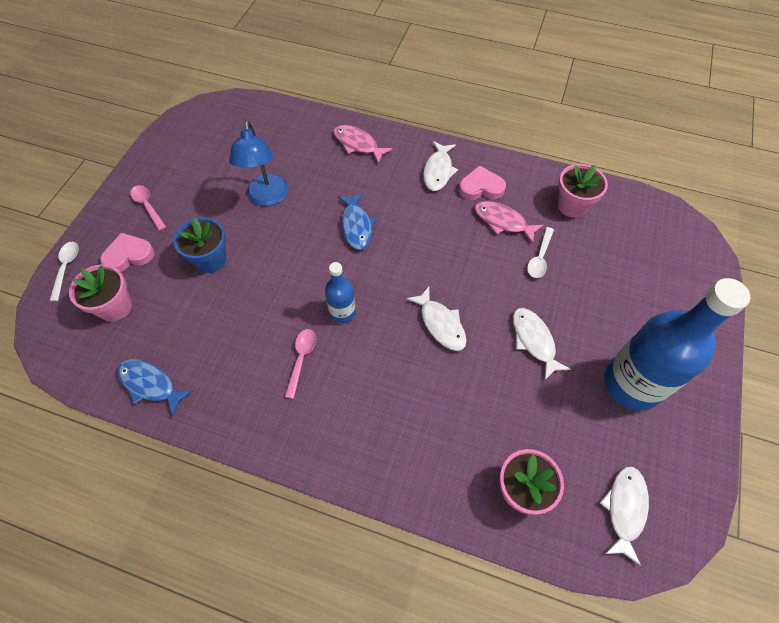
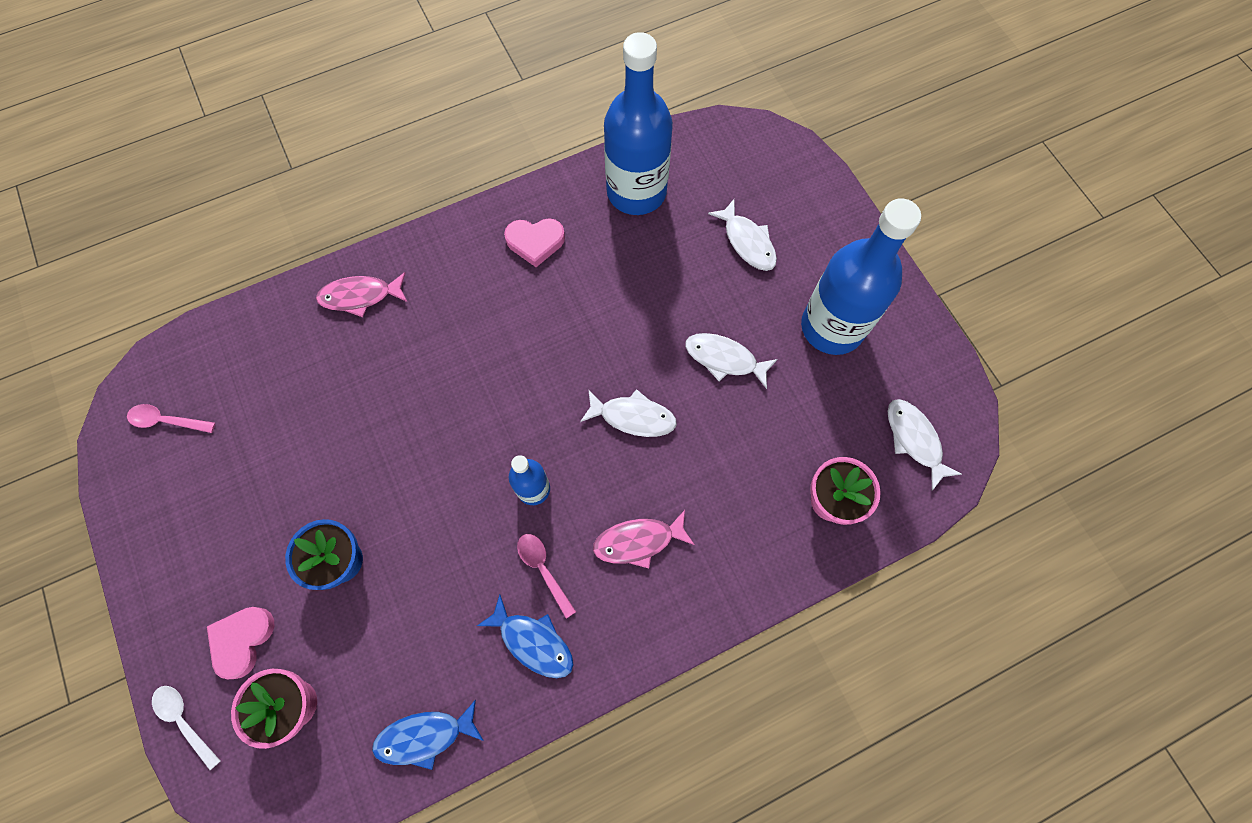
camera: 45 degrees left, 10 degrees up
pink spoon [130,185,166,231] -> pink spoon moved to [127,404,215,433]
blue lamp [229,121,288,206] -> none
blue fish [338,193,376,250] -> blue fish moved to [477,594,573,678]
white fish [423,141,458,191] -> white fish moved to [708,199,777,271]
pink heart [459,165,506,200] -> pink heart turned 135 degrees counterclockwise [504,218,565,267]
pink fish [474,201,544,244] -> pink fish moved to [593,510,695,569]
white spoon [527,227,554,278] -> none
pink flower pot [558,164,608,218] -> blue bottle [604,32,673,215]

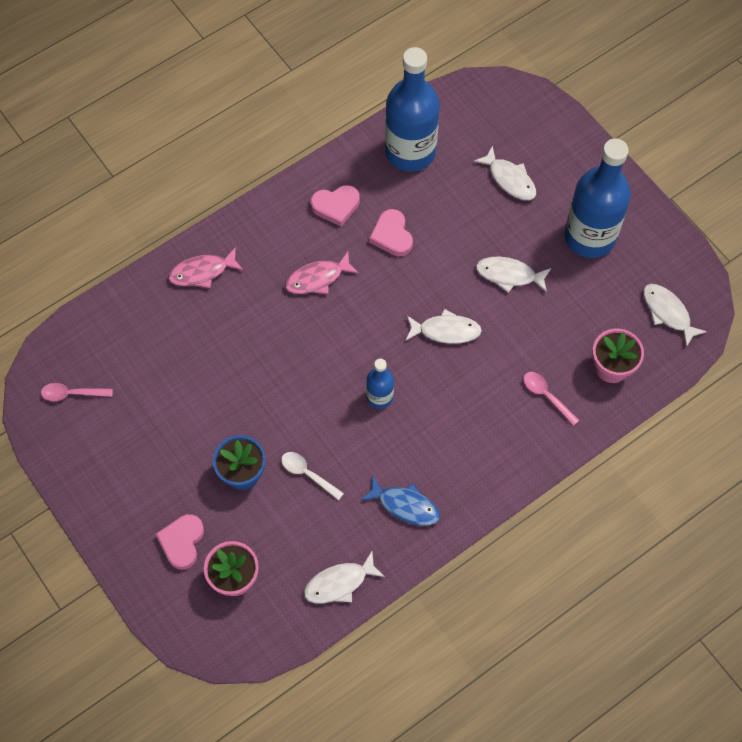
camera: 10 degrees left, 5 degrees down
white spoon [152,686,220,770] -> white spoon moved to [281,452,344,501]
blue fish [372,700,484,770] -> white fish [304,551,385,604]
pink spoon [517,534,576,618] -> pink spoon moved to [523,372,579,426]
pink fish [593,510,695,569] -> pink fish moved to [285,252,359,294]
none -> pink heart [369,209,413,257]

